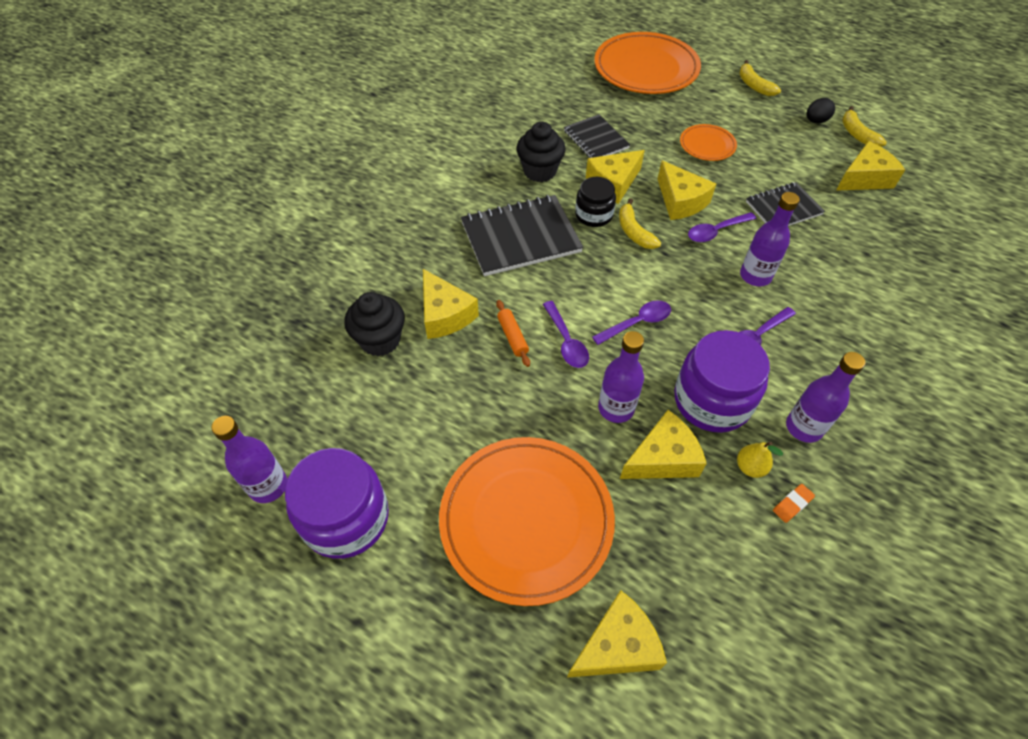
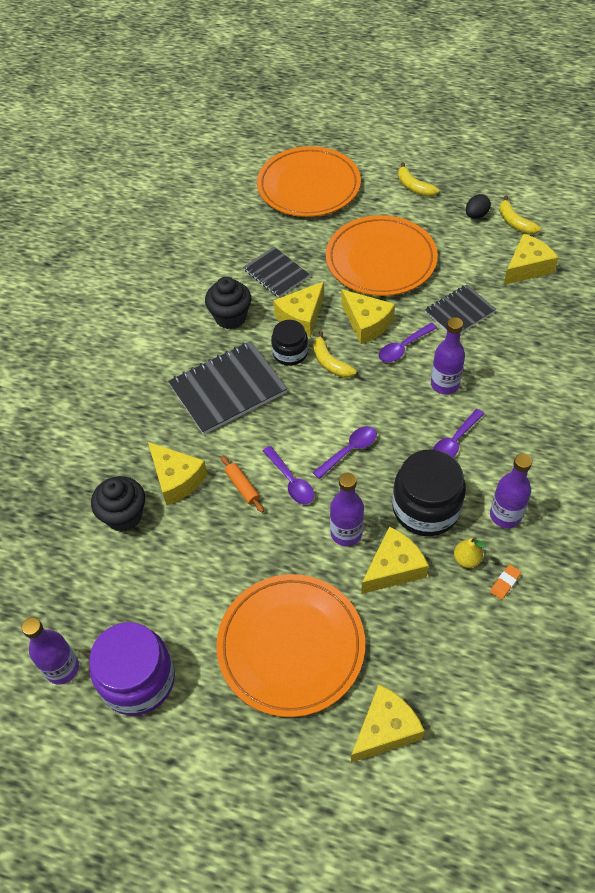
camera: 10 degrees left, 0 degrees up
purple jar [674,330,770,433] -> black jar [392,449,466,536]
orange plate [680,124,737,161] -> orange plate [326,215,438,296], size x2.08

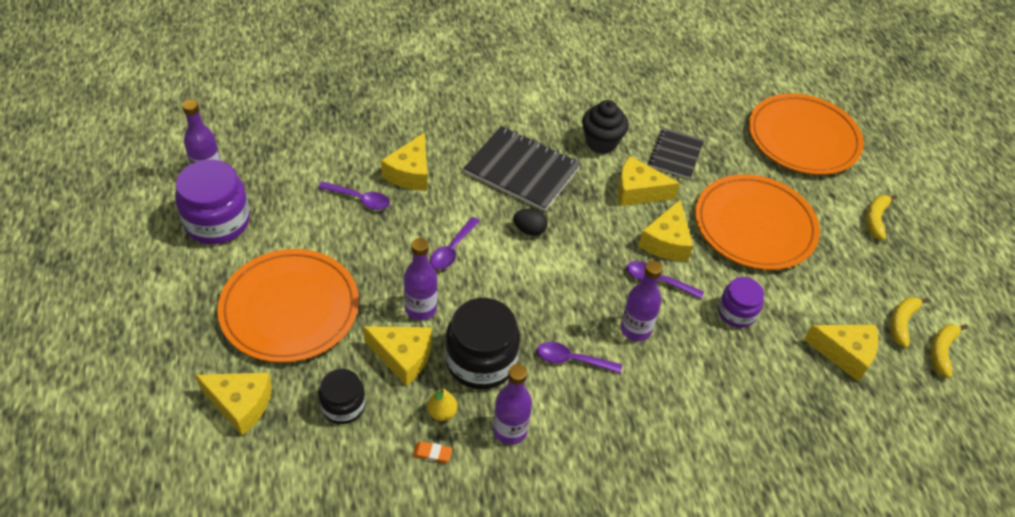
camera: 55 degrees right, 5 degrees down
black cupcake [91,476,145,532] -> none
orange rolling pin [221,456,264,513] -> none
black jar [271,320,308,366] -> black jar moved to [318,369,365,424]
yellow banana [313,331,357,378] -> yellow banana moved to [931,324,968,378]
purple spoon [313,426,377,479] -> purple spoon moved to [318,181,390,210]
black notebook [425,284,496,333] -> purple jar [718,277,764,328]
black egg [466,194,491,219] -> black egg moved to [513,209,548,236]

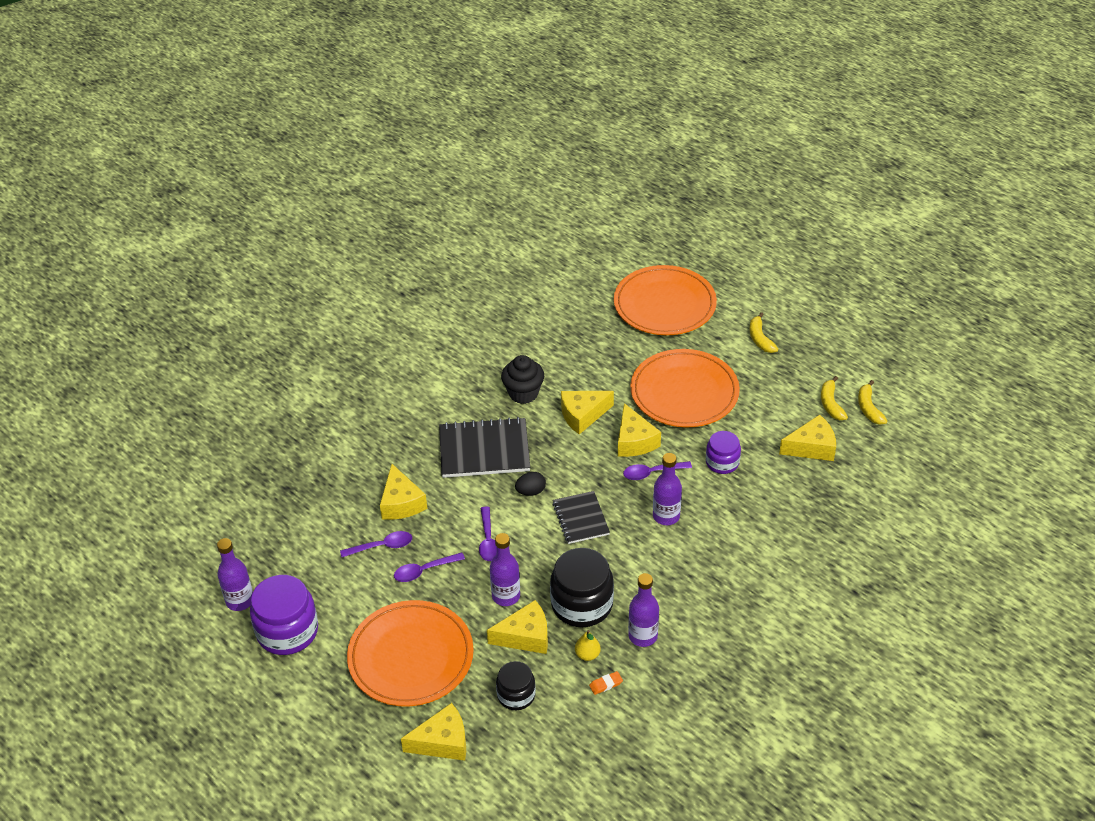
camera: 30 degrees left, 5 degrees down
purple spoon [537,342,622,374] -> purple spoon moved to [394,552,465,582]
black notebook [648,128,704,179] -> black notebook moved to [552,491,610,544]

